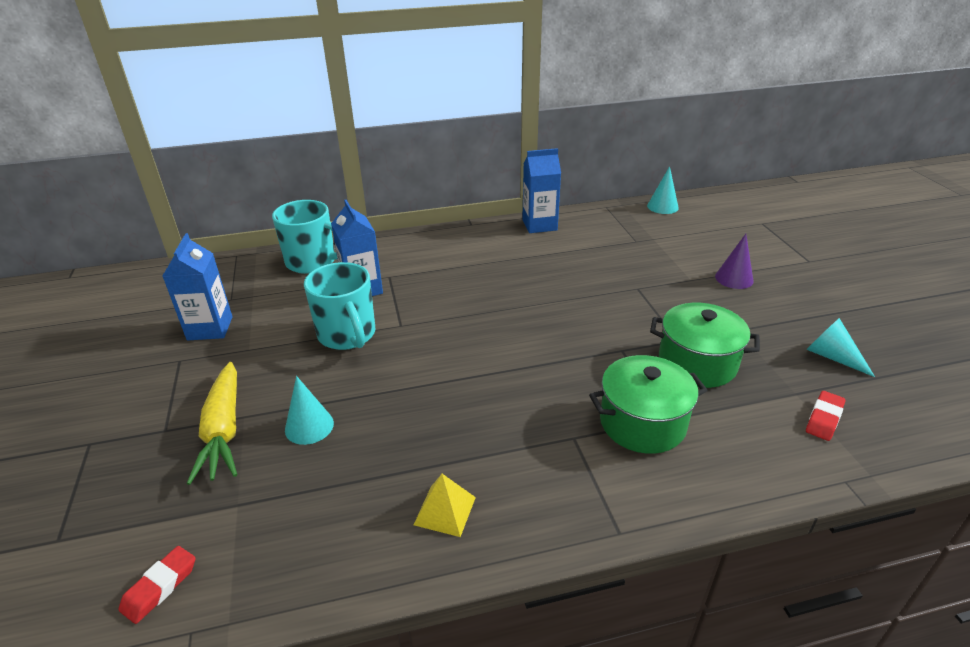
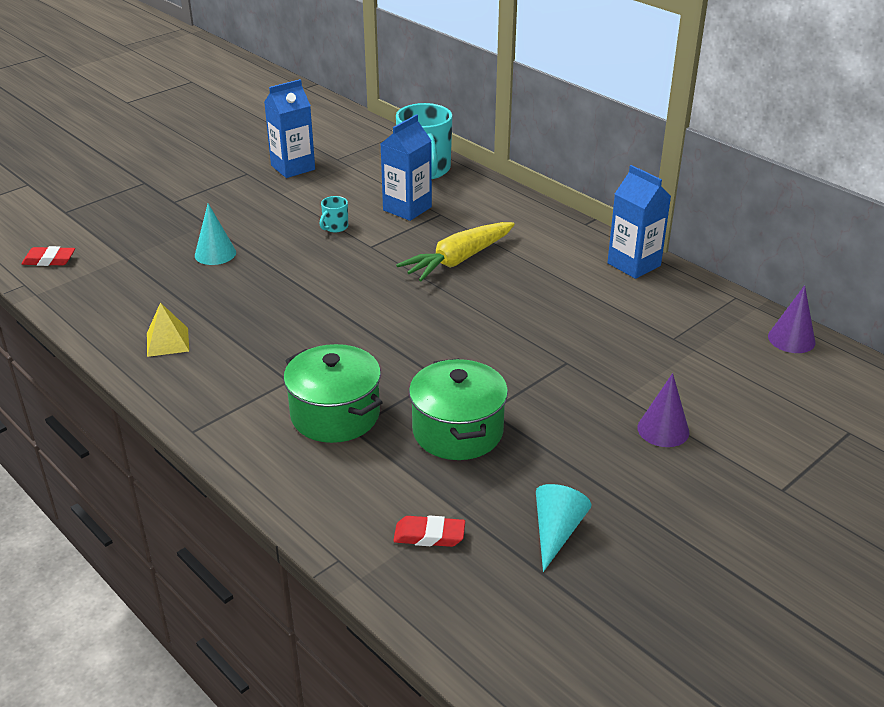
camera: 60 degrees right, 0 degrees up
yellow carrot [187,362,237,485] -> yellow carrot moved to [396,222,515,282]
turquoise mug [304,262,375,350] -> turquoise mug [320,196,348,232], size x0.44
turquoise cone [647,166,679,214] -> purple cone [768,285,816,353]

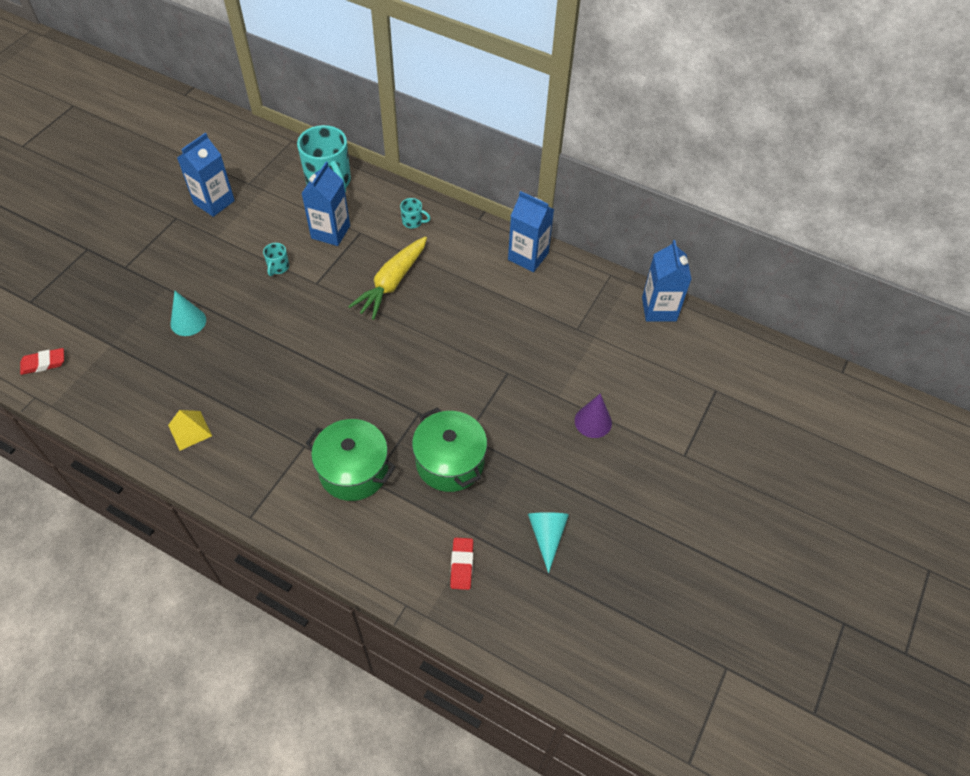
camera: 20 degrees left, 20 degrees up
red eraser [393,515,465,547] -> red eraser turned 75 degrees counterclockwise [450,538,473,590]
purple cone [768,285,816,353] -> blue carton [642,240,692,322]
none -> turquoise mug [400,198,431,228]

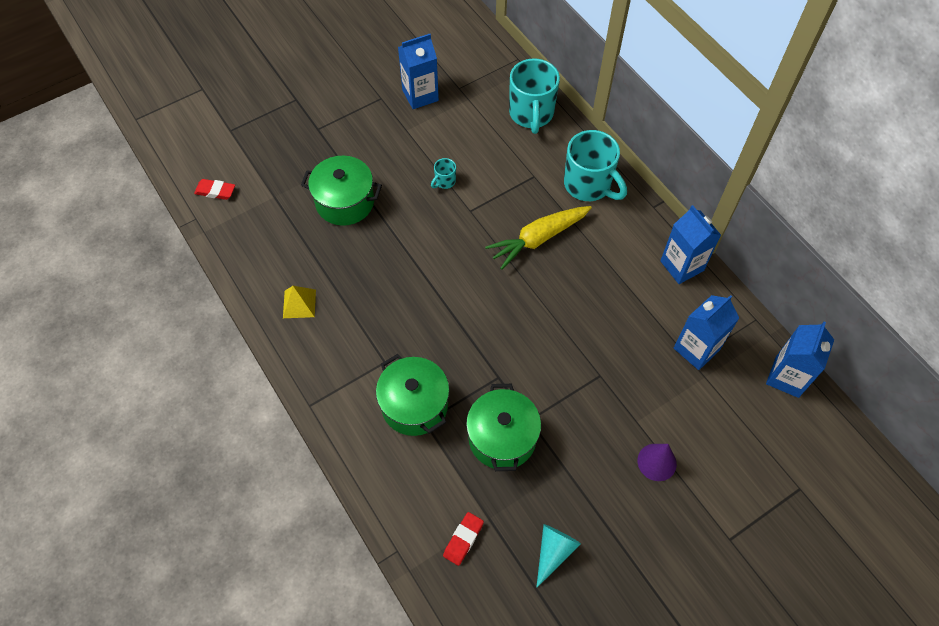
camera: 30 degrees right, 5 degrees up
turquoise cone [170,291,206,336] -> green pot [301,156,382,226]
blue carton [301,162,350,246] -> blue carton moved to [674,295,739,370]
turquoise mug [400,198,431,228] -> turquoise mug [564,130,627,201], size x2.28

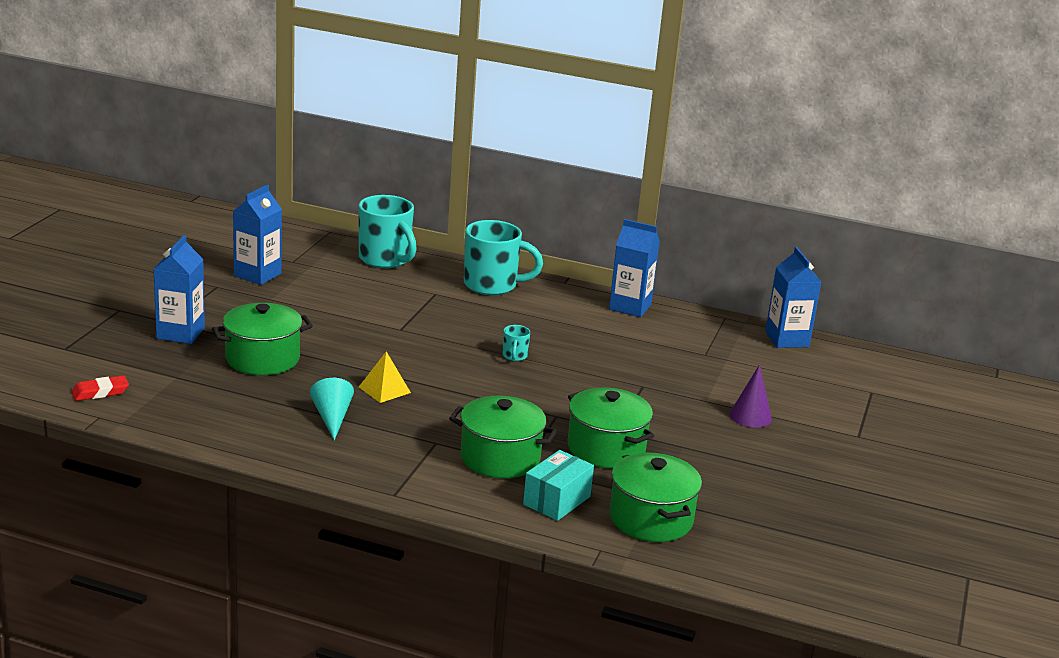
camera: 40 degrees left, 35 degrees down
yellow pyramid [283,286,316,318] -> yellow pyramid moved to [359,351,411,403]
turquoise mug [431,158,456,189] -> turquoise mug moved to [503,325,530,361]
red eraser [443,512,484,566] -> green pot [609,453,702,542]
yellow carrot [485,206,592,270] -> none
turquoise cone [536,524,581,588] -> turquoise cone moved to [310,378,354,440]
blue carton [674,295,739,370] -> blue carton moved to [154,235,205,344]
none -> turquoise box [523,450,594,521]

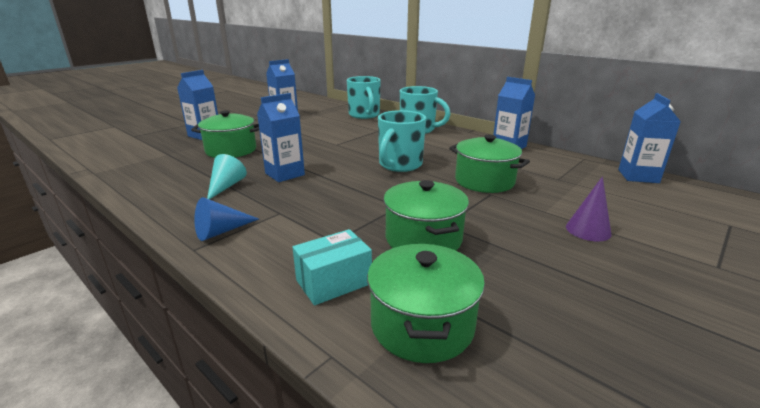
camera: 25 degrees right, 0 degrees up
red eraser [71,375,129,401] -> none
yellow pyramid [359,351,411,403] -> blue carton [257,93,305,182]
green pot [449,396,557,478] -> green pot moved to [449,135,530,193]
turquoise mug [503,325,530,361] -> turquoise mug [378,110,426,172], size x2.28
none -> blue cone [194,197,259,241]

